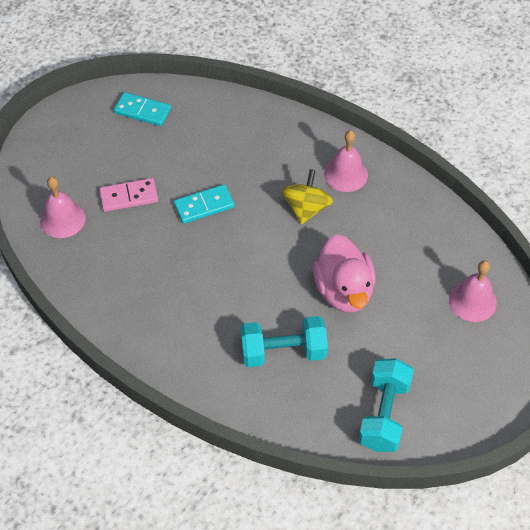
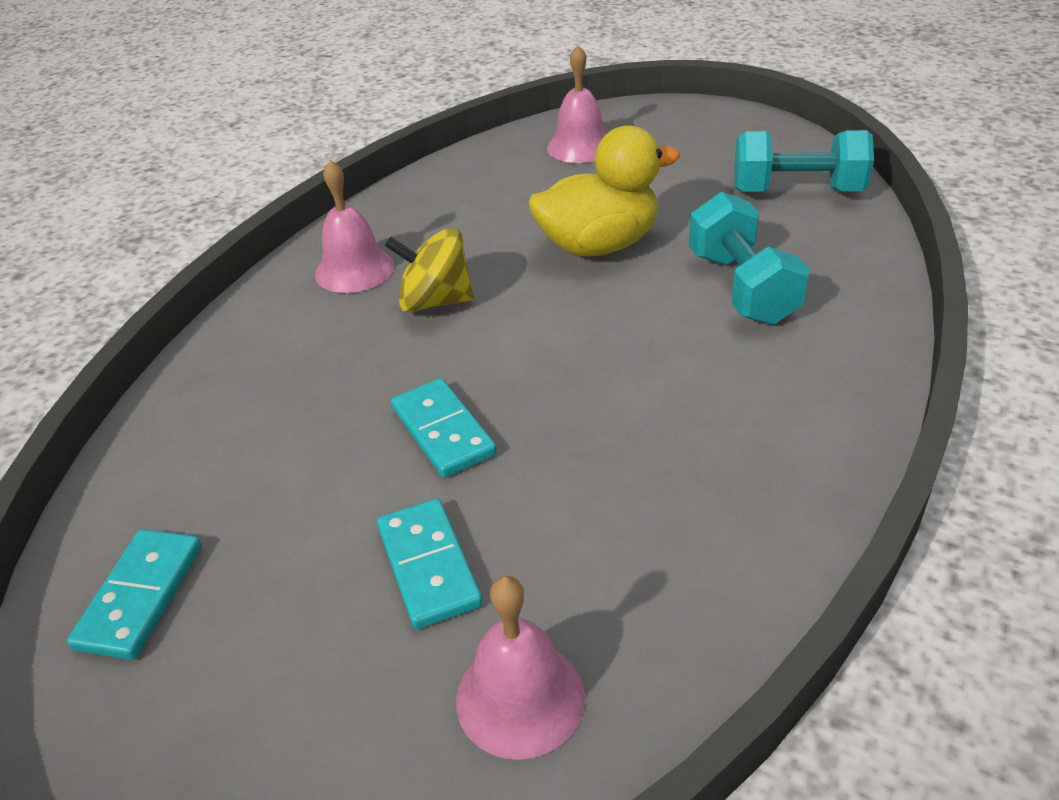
camera: 95 degrees left, 15 degrees down
pink domino [99,178,158,212] -> turquoise domino [377,498,483,629]
pink duck [313,235,375,312] -> yellow duck [529,126,680,257]

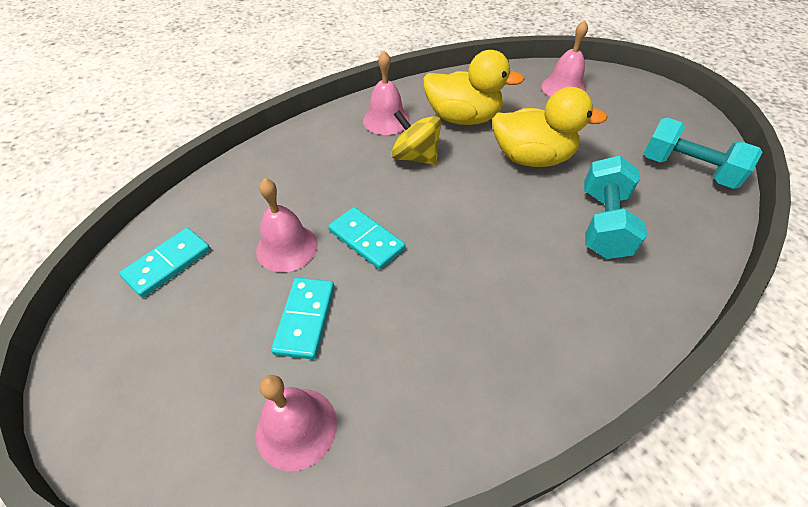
camera: 25 degrees right, 10 degrees up
turquoise domino [391,378,497,478] -> turquoise domino turned 45 degrees counterclockwise [328,207,405,270]
none -> pink bell [256,178,318,272]
none -> yellow duck [423,50,525,125]

